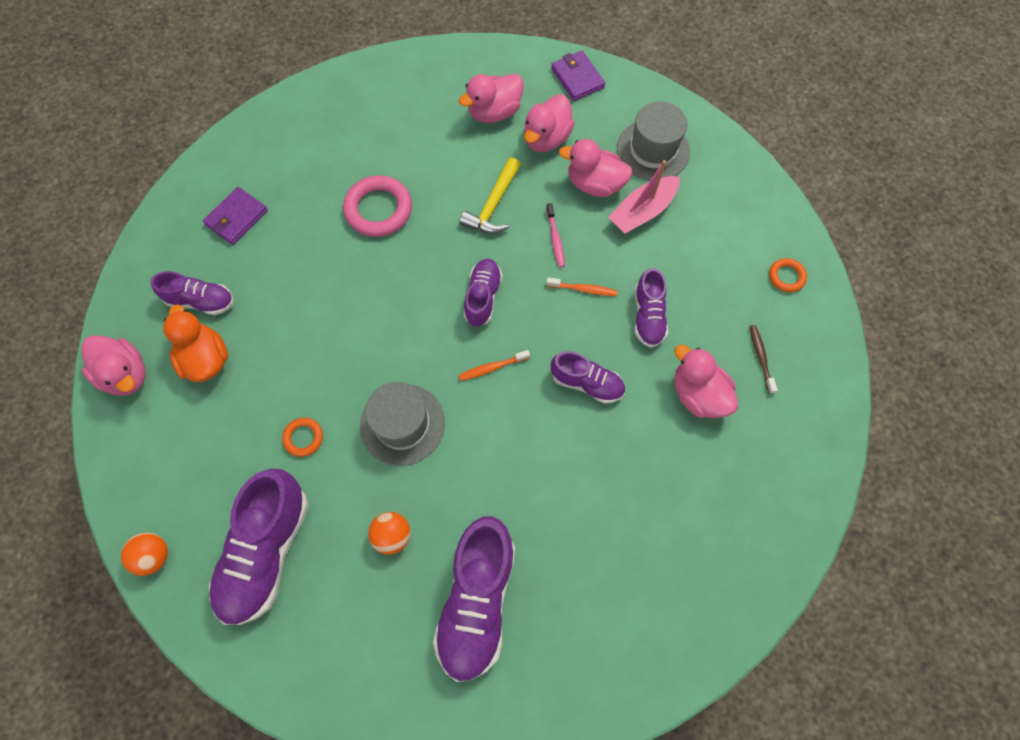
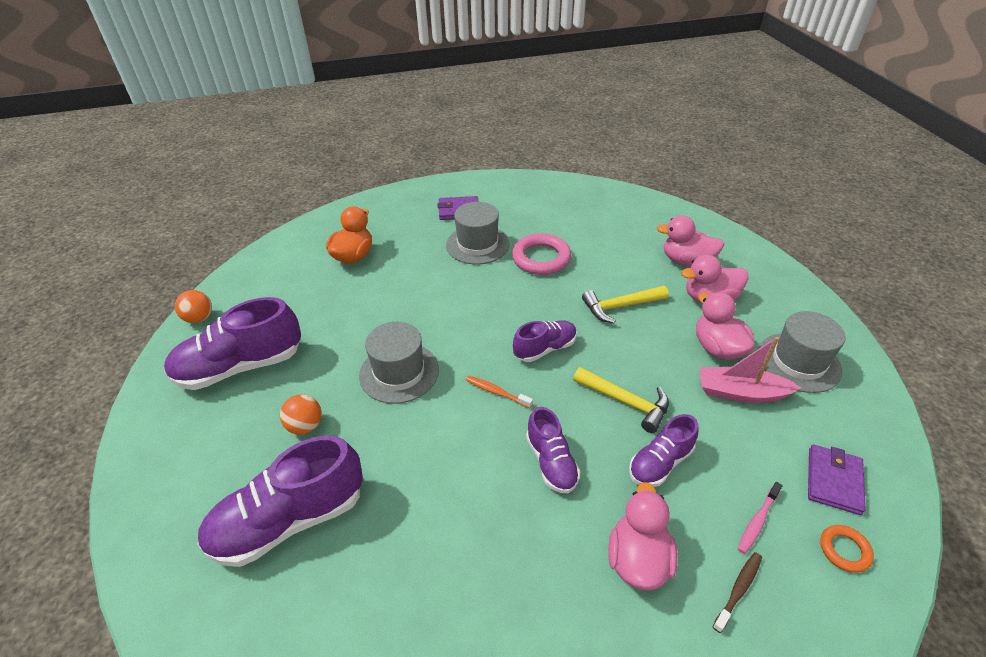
camera: 50 degrees right, 25 degrees down
pink duck [81,335,146,396] -> none
purple shoe [151,271,234,315] -> none
orange ring [282,418,323,457] -> none
pink toothbrush [546,203,565,267] -> pink toothbrush moved to [738,482,783,554]
orange toothbrush [546,277,617,296] -> yellow hammer [573,367,669,433]
purple wallet [551,51,605,101] -> purple wallet moved to [808,445,866,515]
none -> grey hat [446,202,510,264]

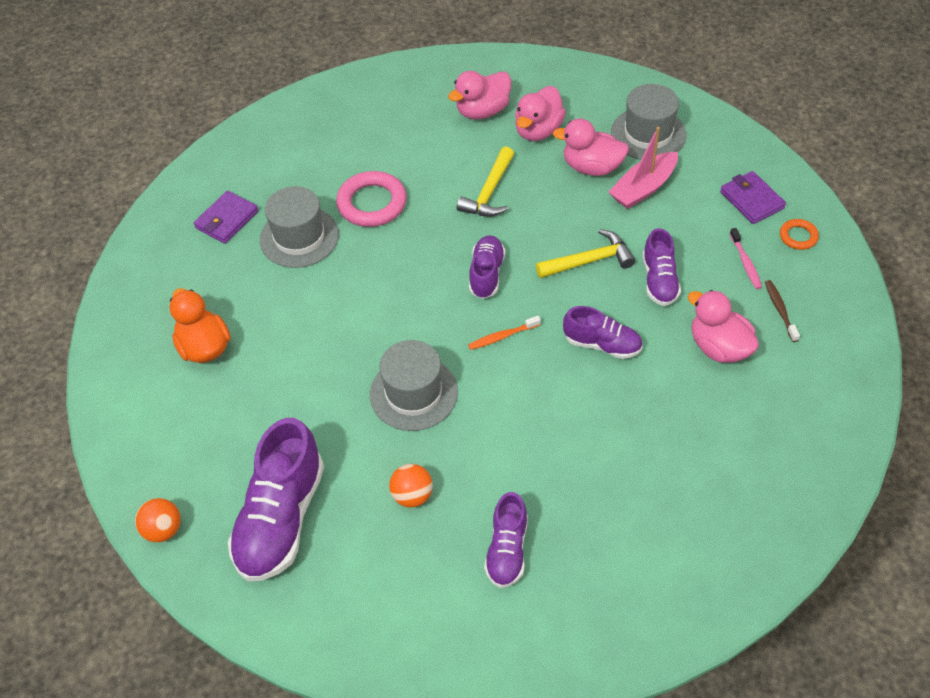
camera: 50 degrees left, 10 degrees up
purple shoe [197,435,363,567] -> purple shoe [484,492,528,588], size x0.57

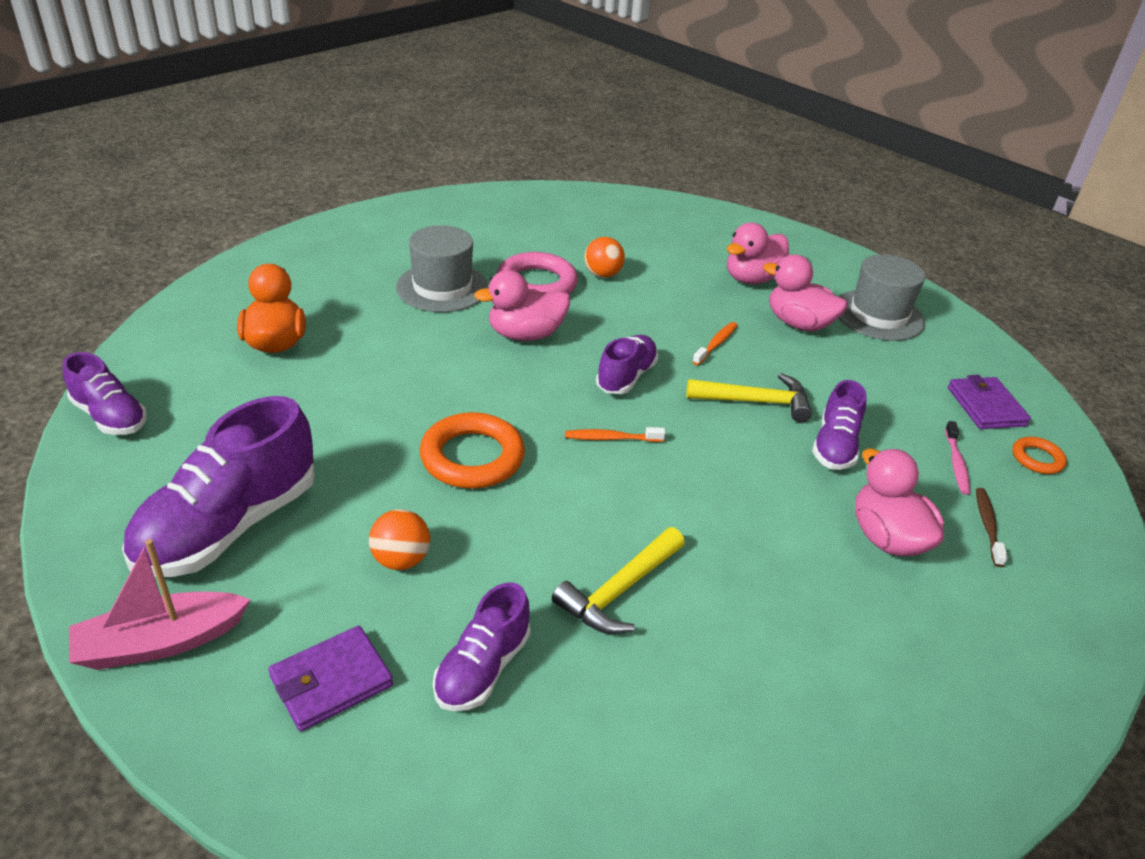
camera: 15 degrees right, 15 degrees down
orange ball [135,498,181,542] -> orange ball moved to [584,237,625,278]
purple wallet [194,191,258,244] -> purple wallet moved to [268,626,393,731]
grey hat [370,340,458,431] -> orange ring [420,412,525,489]
pink duck [448,71,511,119] -> pink duck moved to [474,270,570,341]
yellow hammer [457,146,514,217] -> yellow hammer moved to [552,527,685,634]
purple shoe [563,306,642,359] -> purple shoe moved to [63,352,147,435]
pink boat [609,127,678,209] -> pink boat moved to [69,539,251,670]
none -> orange toothbrush [692,322,738,365]

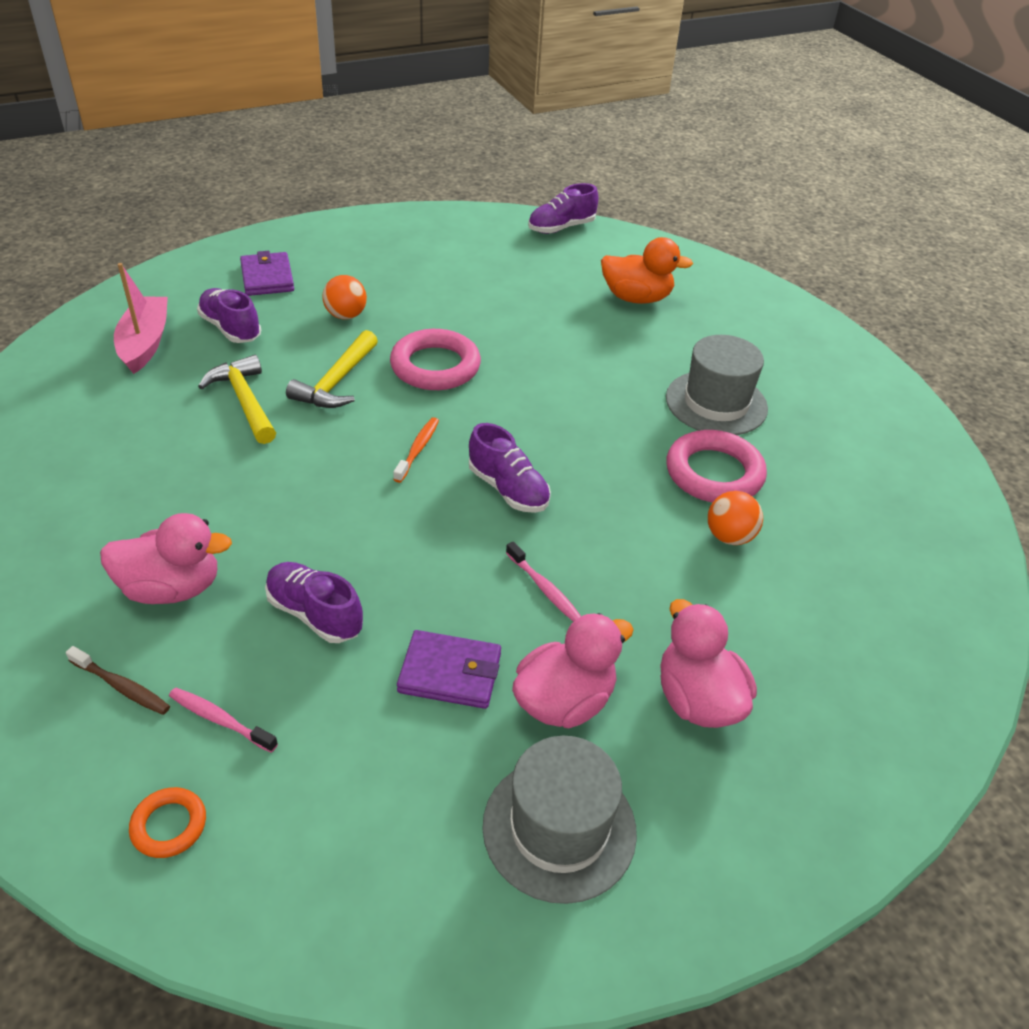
camera: 110 degrees right, 5 degrees up
pink boat [69,539,251,670] -> pink boat moved to [114,263,168,374]
purple shoe [122,396,315,577] -> none
orange ring [420,412,525,489] -> pink ring [390,329,481,390]
pink duck [474,270,570,341] -> none
yellow hammer [686,373,812,422] -> yellow hammer moved to [286,330,378,408]
orange toothbrush [692,322,738,365] -> pink toothbrush [506,541,581,622]
purple wallet [948,375,1031,429] -> purple wallet moved to [397,630,501,709]

